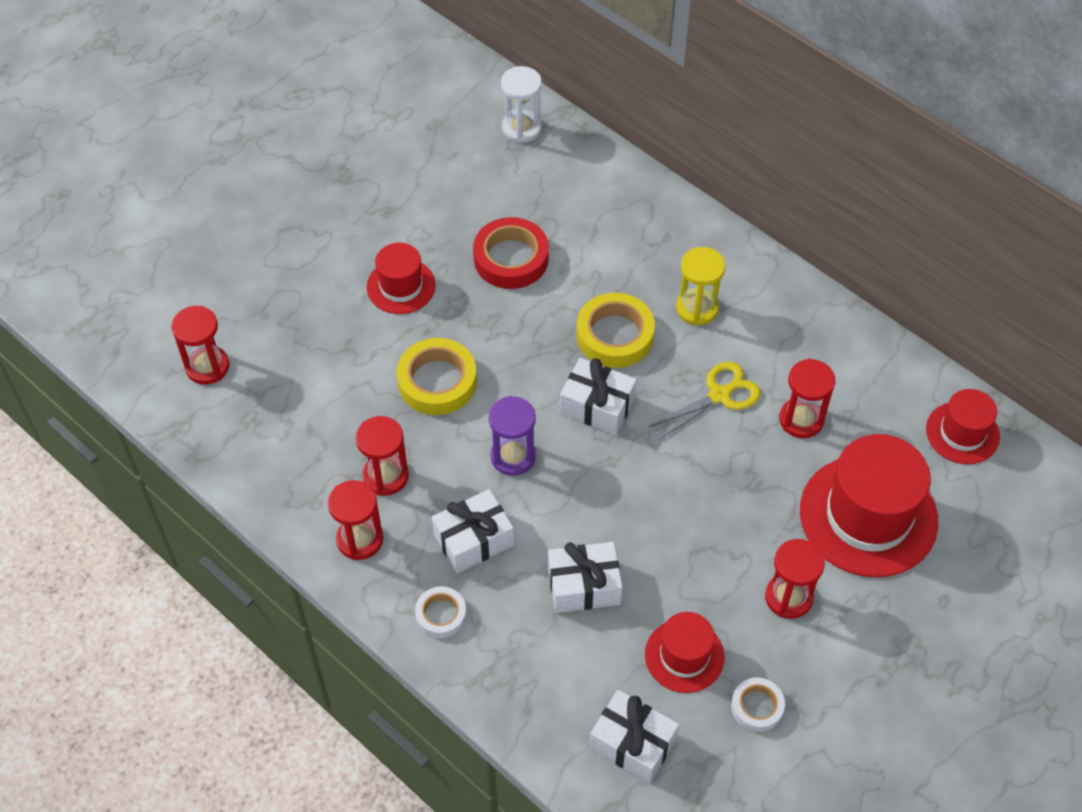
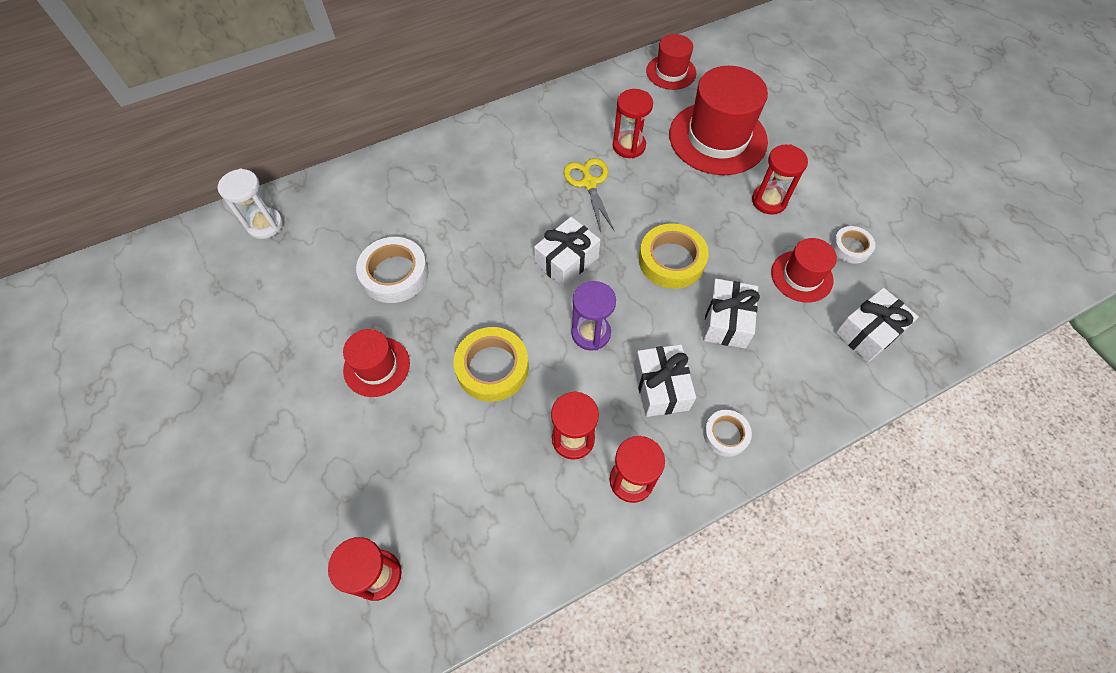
camera: 70 degrees left, 5 degrees up
red tape [473,217,549,289] -> white tape [356,237,429,303]
yellow tape [577,293,655,368] -> yellow tape moved to [639,223,709,289]
yellow hourglass [676,247,725,326] -> none

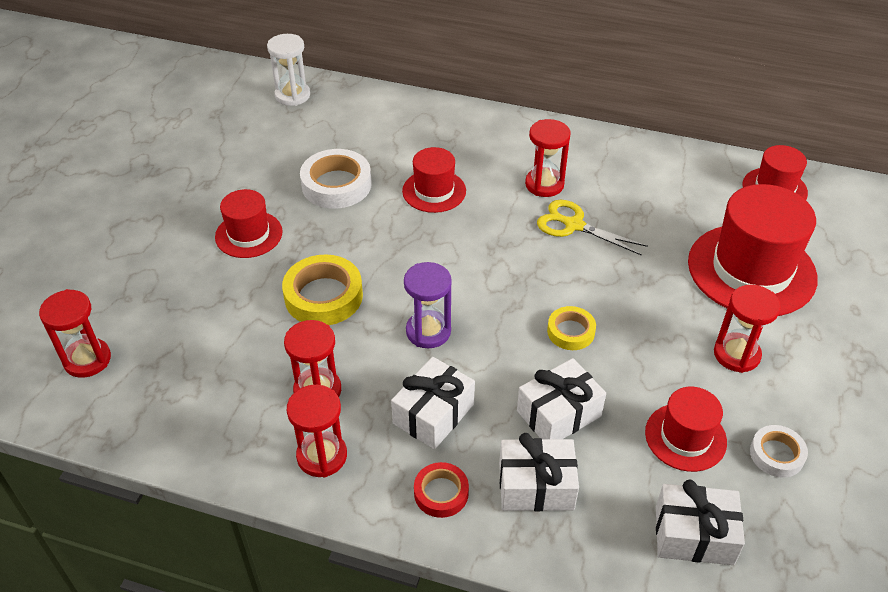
camera: 45 degrees right, 15 degrees down
white gift [534,217,600,288] -> white gift moved to [499,433,579,511]
yellow scissors [563,158,615,232] -> yellow scissors turned 90 degrees counterclockwise [537,200,648,256]
red hourglass [613,89,653,158] -> red hourglass moved to [525,119,571,197]
yellow tape [639,223,709,289] -> yellow tape [547,306,596,350], size x0.59
white tape [703,410,752,457] -> red tape [414,462,469,518]
none -> red hat [402,147,466,213]

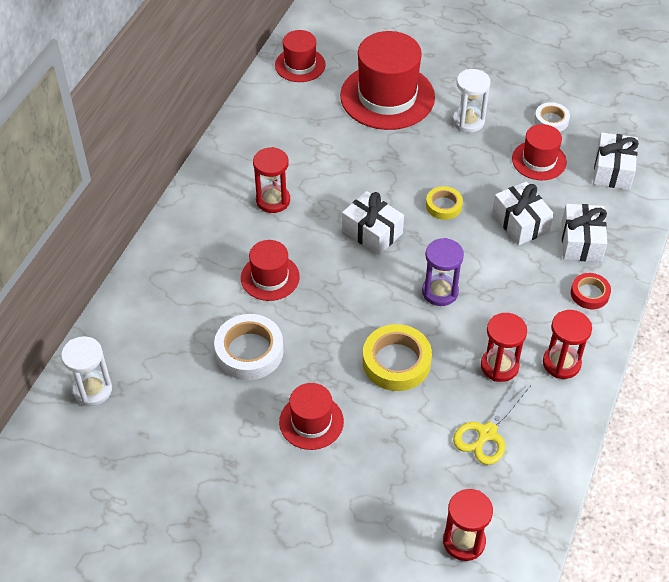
camera: 85 degrees left, 5 degrees up
white gift [391,357,475,449] -> white gift moved to [342,191,404,255]
yellow scissors [537,200,648,256] -> yellow scissors moved to [453,379,531,465]
red hourglass [714,285,781,373] -> white hourglass [452,69,490,133]

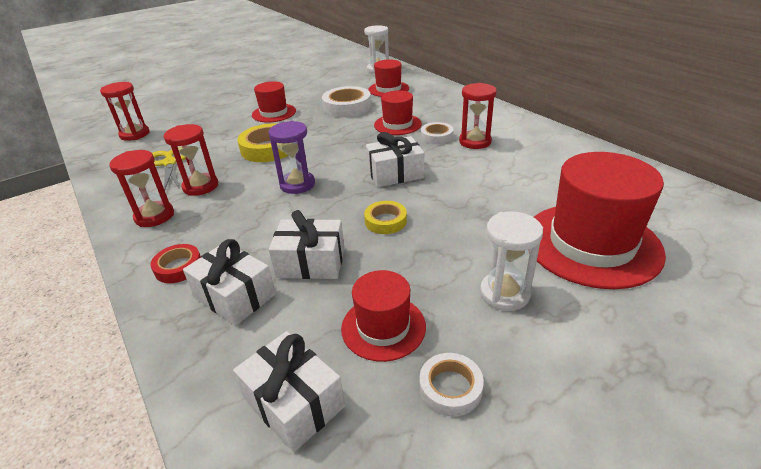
camera: 125 degrees right, 15 degrees down
red hat [275,30,326,82] -> red hat moved to [368,59,409,97]
none -> white tape [421,122,454,144]

